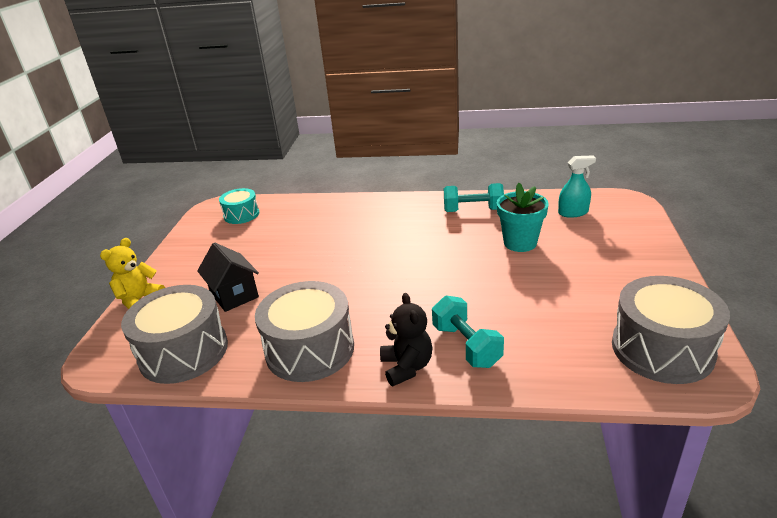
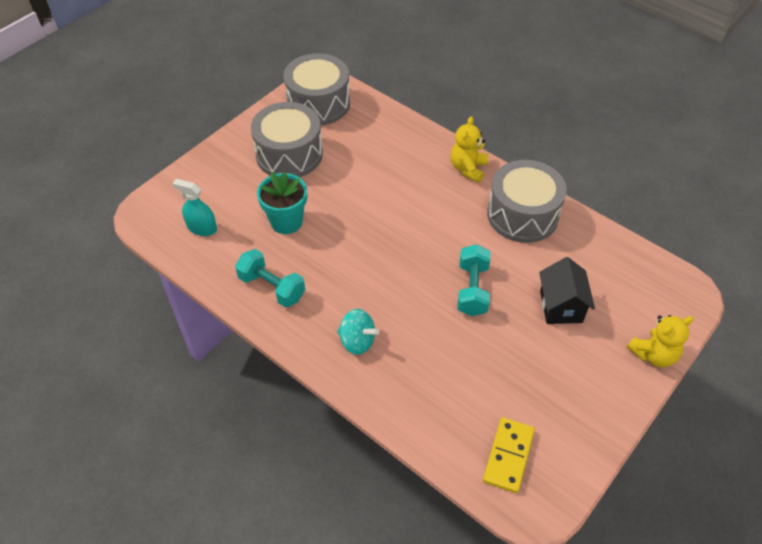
camera: 150 degrees left, 20 degrees up
grey drum [121,285,228,384] -> grey drum moved to [251,102,323,177]
turquoise drum [219,188,259,224] -> yellow domino [483,417,535,493]
black teddy bear [380,293,432,386] -> yellow teddy bear [451,116,488,183]
turquoise dumbbell [432,295,504,368] -> turquoise dumbbell moved to [457,244,491,316]
none -> turquoise spinning top [337,309,379,355]

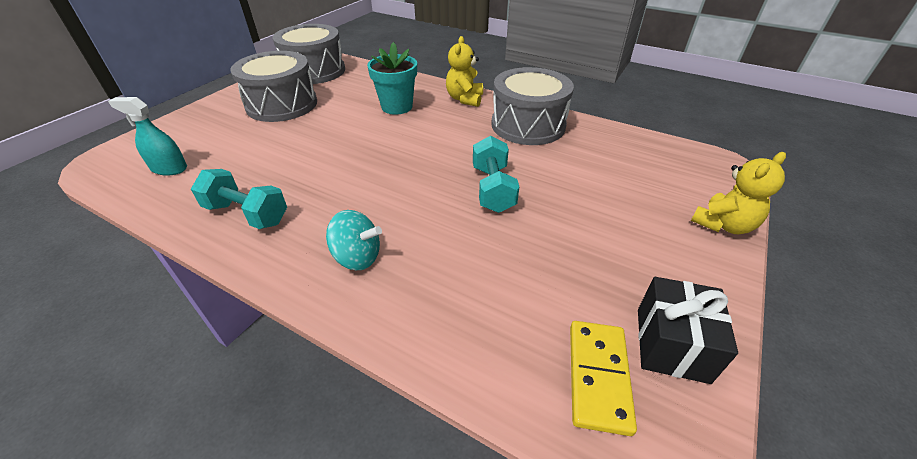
camera: 10 degrees left, 10 degrees down
turquoise flower pot [257,172,307,234] -> turquoise flower pot moved to [367,42,417,115]
black house [539,257,595,324] -> none
none -> black gift [638,277,738,384]

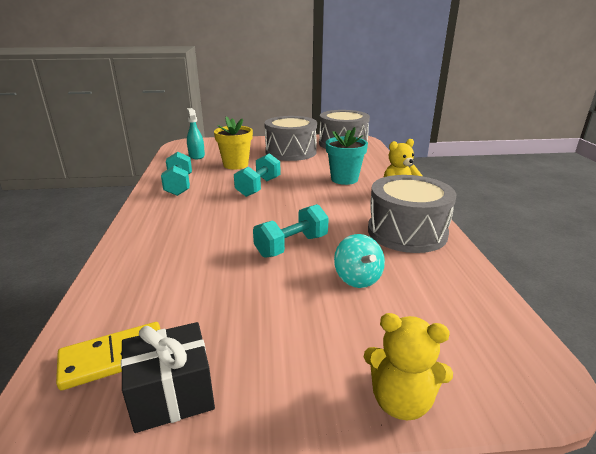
camera: 55 degrees right, 15 degrees down
turquoise spinning top [326,210,382,270] -> turquoise spinning top moved to [334,234,385,288]
none -> yellow flower pot [214,116,253,169]
none -> turquoise dumbbell [234,153,281,197]

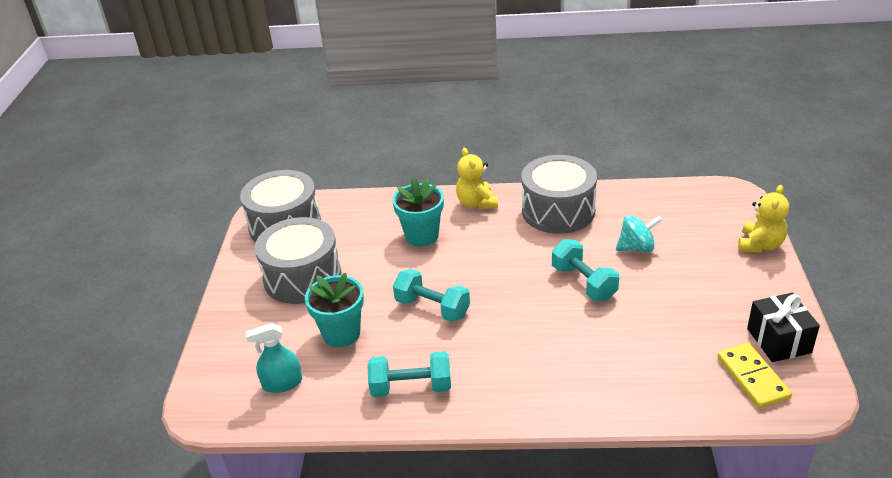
camera: 80 degrees left, 10 degrees up
yellow flower pot [214,116,253,169] -> turquoise flower pot [305,273,364,347]

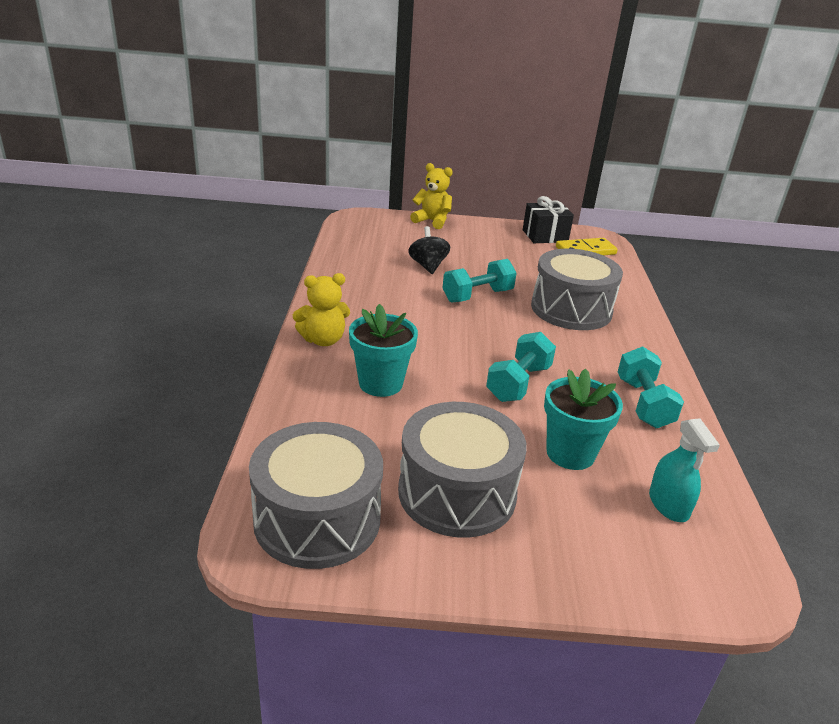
camera: 95 degrees left, 5 degrees down
grey drum [522,155,597,234] -> grey drum moved to [531,249,623,330]
turquoise spinning top [616,215,662,252] -> black spinning top [408,226,450,274]

